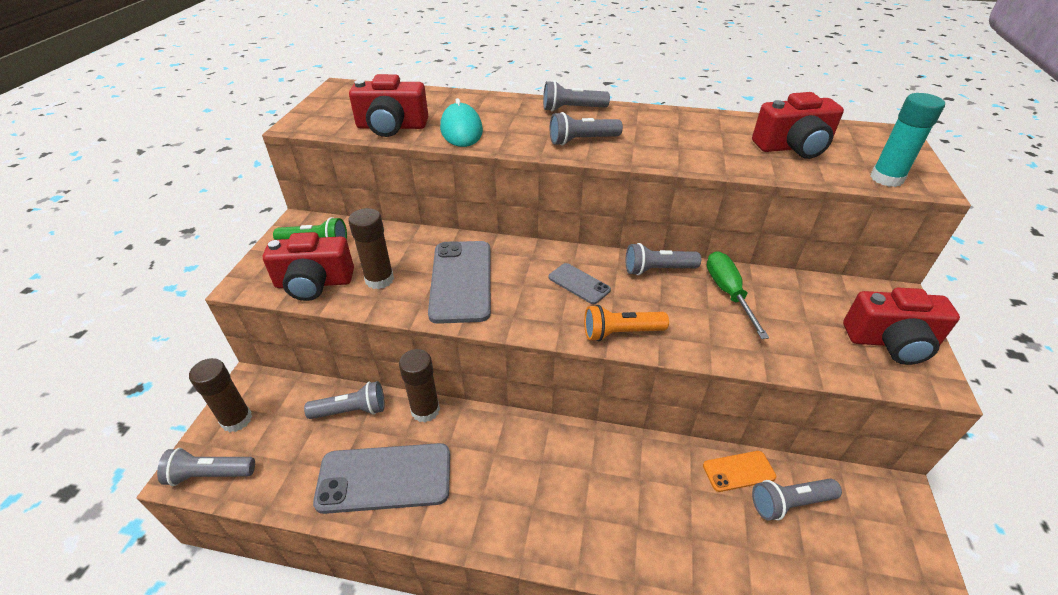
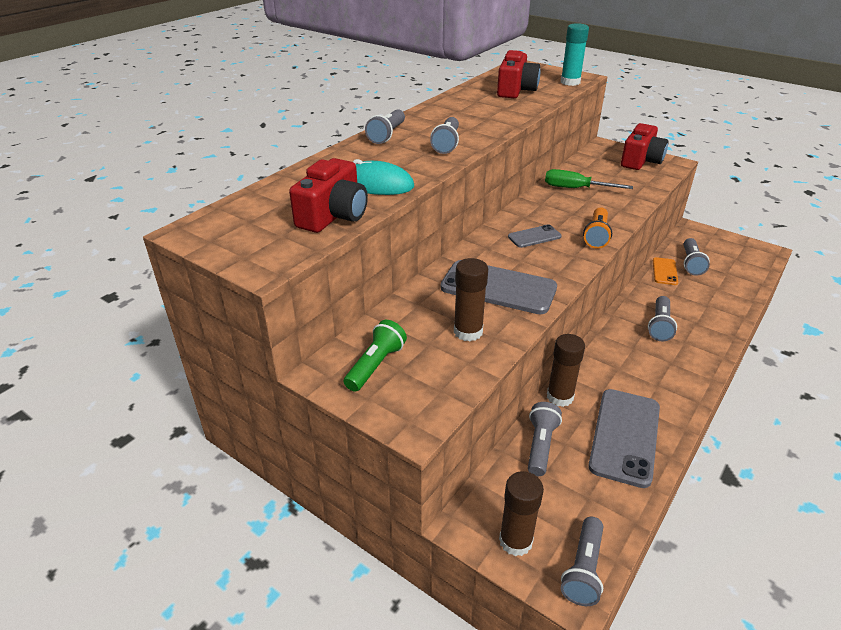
camera: 65 degrees left, 5 degrees down
red camera [263,232,354,301] -> none
grey flashlight [626,243,701,275] -> grey flashlight moved to [648,296,677,342]

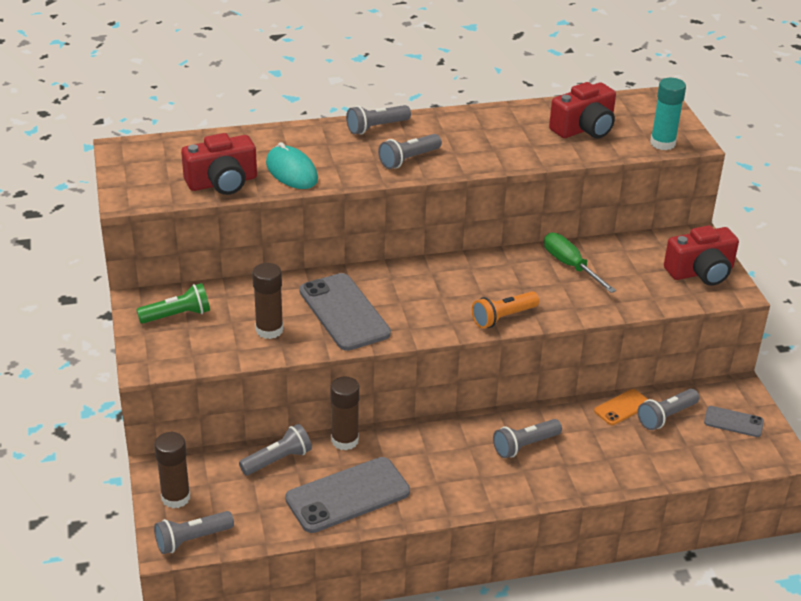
camera: 40 degrees right, 0 degrees up
grey phone [508,224,562,248] -> grey phone moved to [704,406,764,437]

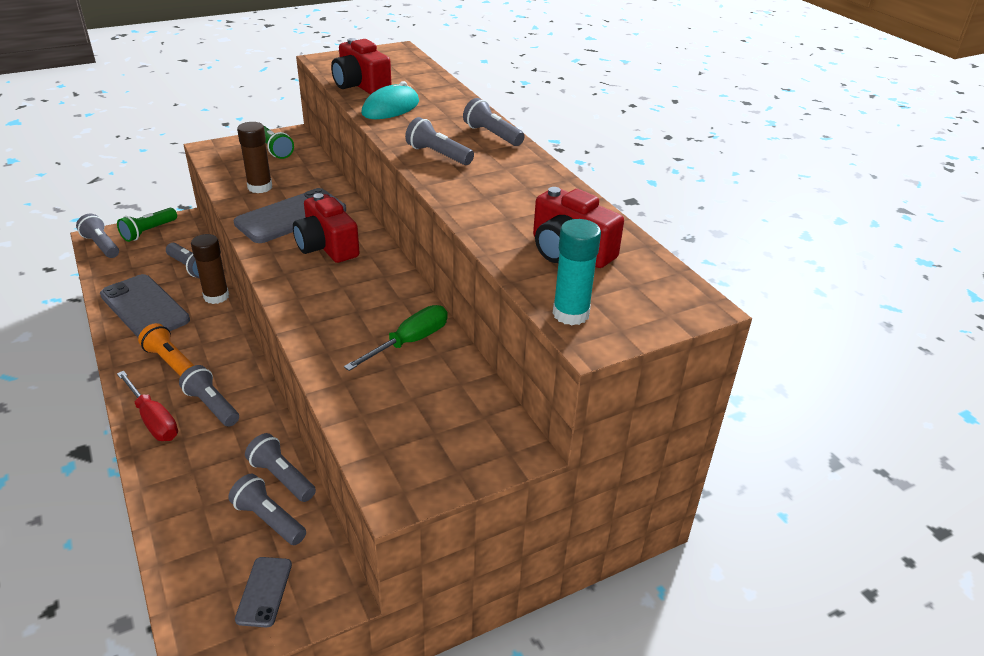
camera: 75 degrees right, 0 degrees up
brown glue stick [154,432,190,508] -> green flashlight [117,208,177,242]
orange flashlight [472,291,539,329] -> orange flashlight moved to [138,323,194,377]
orange phone [594,389,648,425] -> grey flashlight [245,433,316,502]
red camera [664,225,739,286] -> red camera moved to [293,193,360,263]
none -> red screwdriver [117,371,178,441]

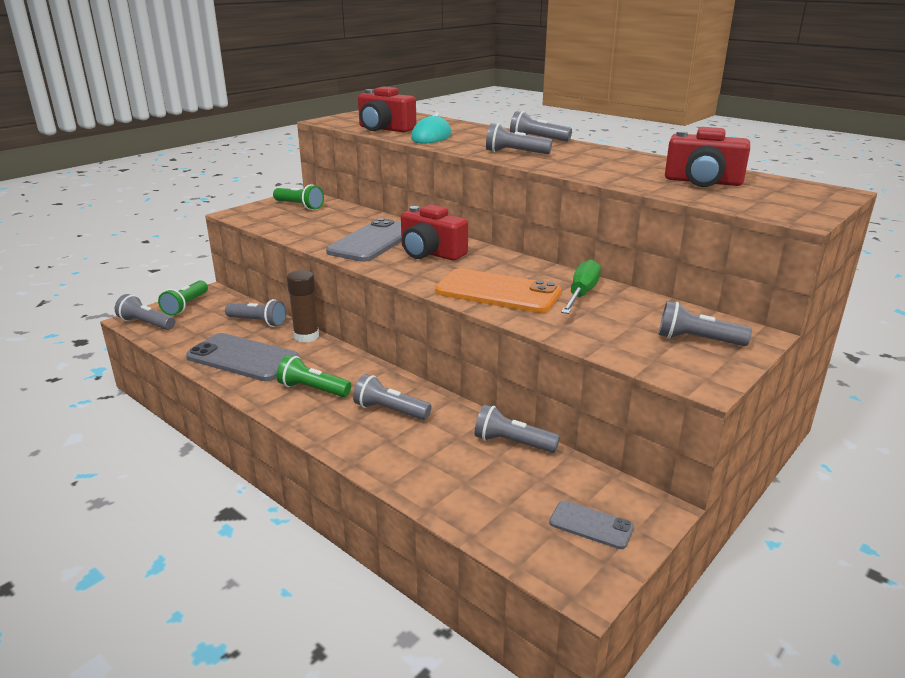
camera: 20 degrees left, 10 degrees down
red screwdriver [117,371,178,441] -> none
orange flashlight [138,323,194,377] -> green flashlight [277,355,351,397]
grey flashlight [228,474,306,545] -> grey flashlight moved to [659,301,752,346]
grey phone [235,557,292,628] -> grey phone turned 45 degrees counterclockwise [549,500,634,549]
brown glue stick [237,122,272,193] -> none
turquoise glue stick [552,219,601,325] -> none
none -> orange phone [435,268,561,313]

